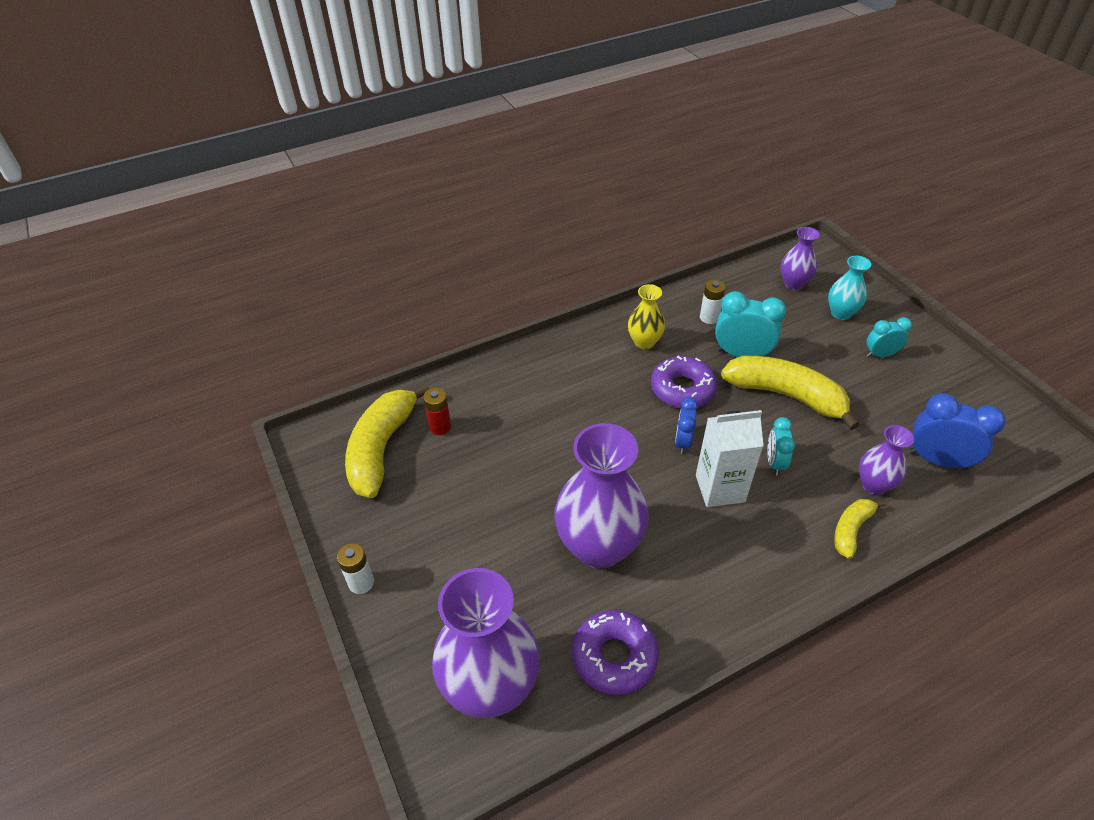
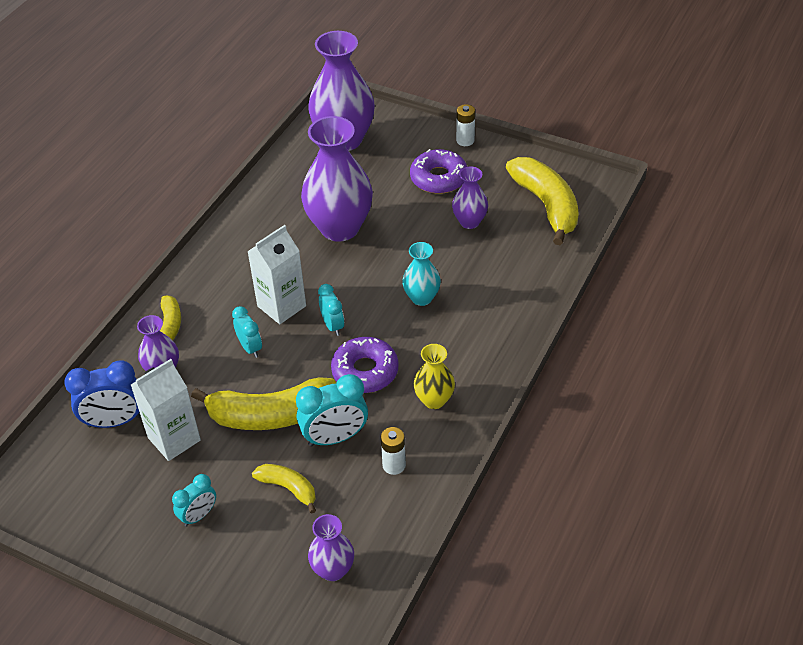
camera: 145 degrees right, 0 degrees up
red battery [423,388,451,435] -> none
purple donut [572,610,659,695] -> purple donut moved to [410,149,467,194]
blue clock [675,397,698,454] -> turquoise clock [318,284,344,336]
turquoise vase [828,256,871,320] -> turquoise vase moved to [402,242,441,306]
none -> white carton [131,359,201,461]
none -> yellow banana [252,464,316,514]
none -> purple vase [452,166,488,229]

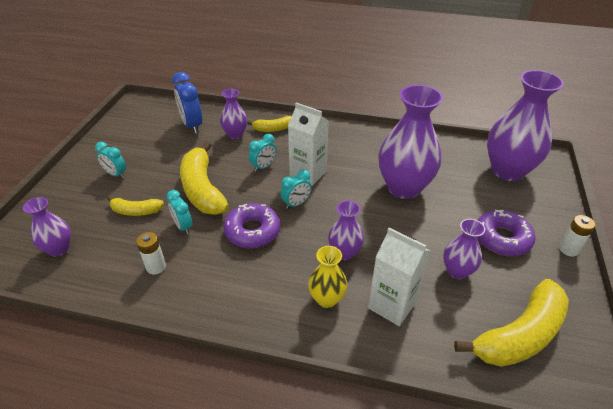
camera: 75 degrees right, 5 degrees down
white carton [131,359,201,461] -> white carton moved to [368,228,430,326]
yellow banana [252,464,316,514] -> yellow banana turned 75 degrees clockwise [107,196,164,216]
turquoise clock [296,374,368,447] -> turquoise clock [166,190,192,234], size x0.61
turquoise vase [402,242,441,306] -> purple vase [328,201,364,260]
yellow vase [414,344,455,409] -> yellow vase moved to [308,246,347,308]

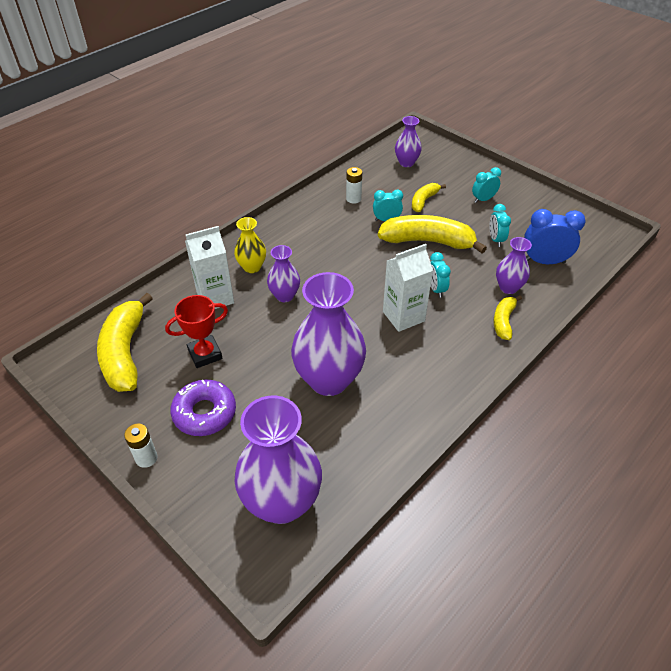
camera: 120 degrees right, 5 degrees up
purple donut [224,203,280,248] -> none
turquoise clock [281,170,312,209] -> turquoise clock moved to [489,204,511,247]
purple vase [443,219,485,279] -> red trophy [165,295,228,368]

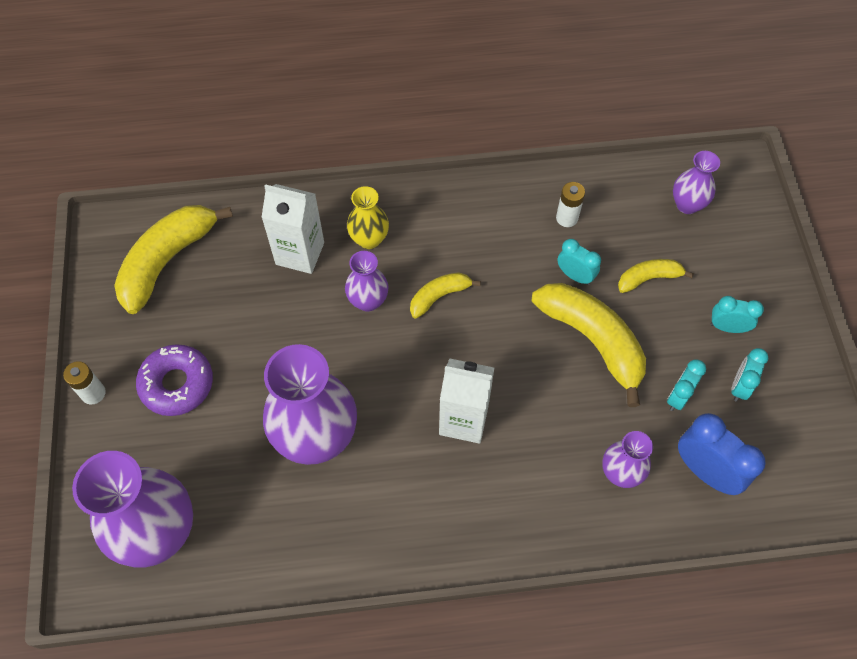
camera: 40 degrees right, 15 degrees up
red trophy [165,295,228,368] -> none
turquoise clock [430,252,451,298] -> turquoise clock moved to [731,348,768,402]
yellow banana [493,295,522,340] -> yellow banana moved to [410,272,481,319]

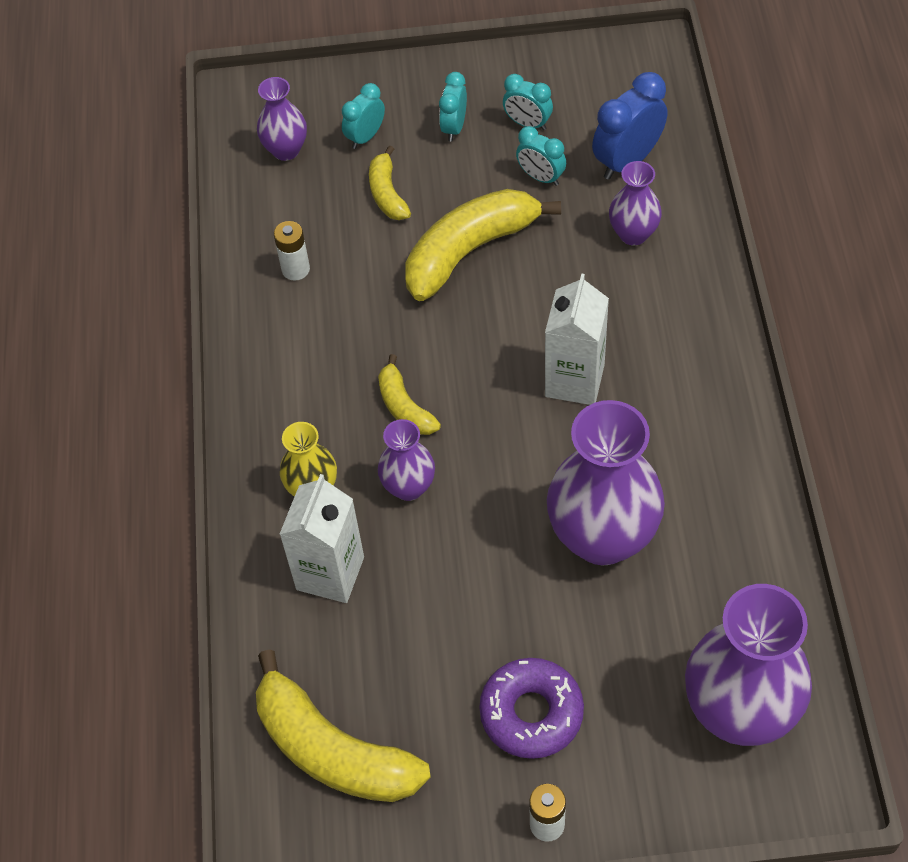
camera: 85 degrees left, 5 degrees down
turquoise clock [557,239,601,285] -> turquoise clock moved to [342,83,385,149]

